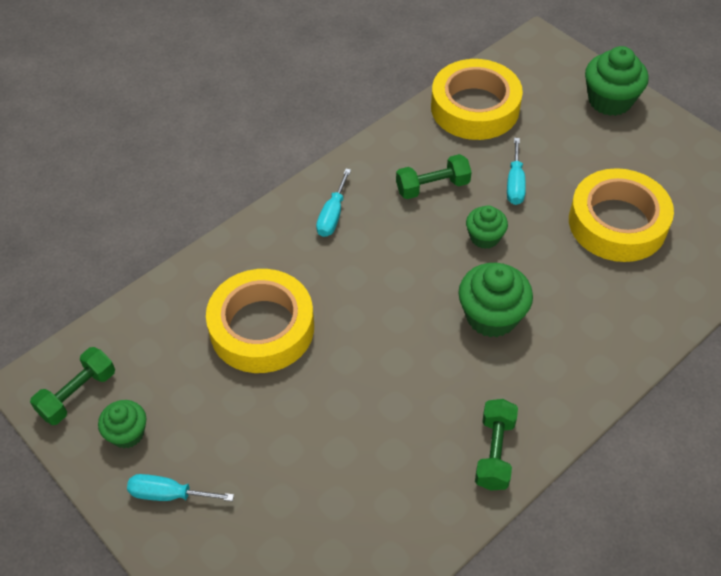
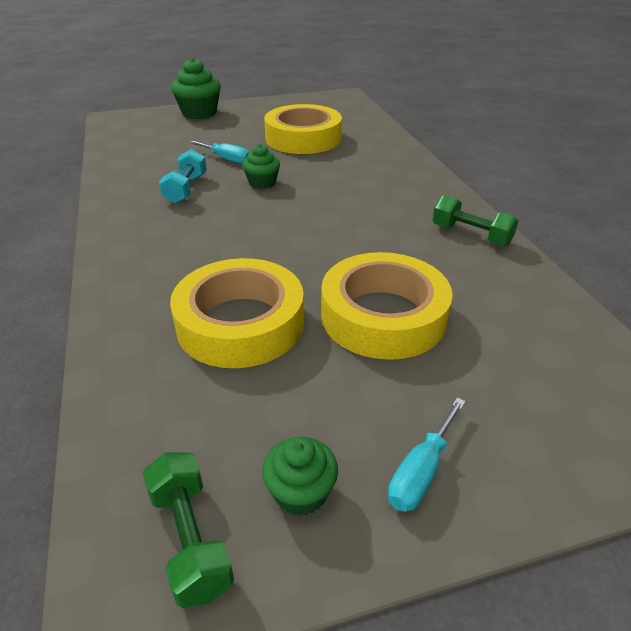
camera: 65 degrees left, 15 degrees down
turquoise screwdriver [316,169,351,237] -> none
green dumbbell [396,154,472,199] -> turquoise dumbbell [159,149,207,204]
yellow tape [431,59,523,140] -> yellow tape moved to [321,252,453,360]
green cupcake [458,263,533,337] -> none

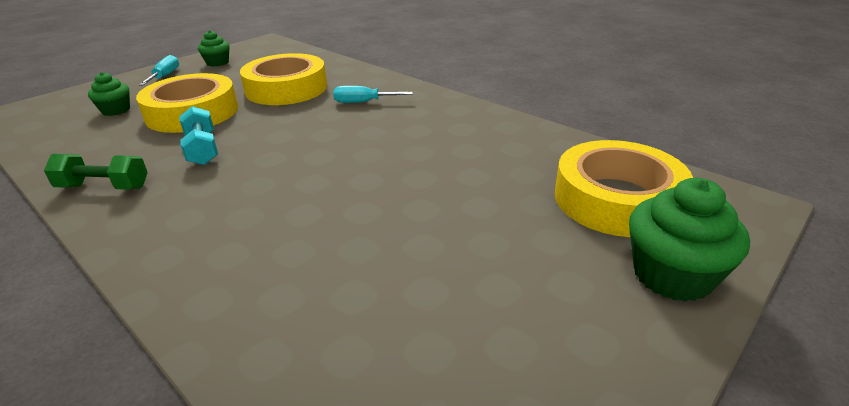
camera: 150 degrees right, 5 degrees down
green dumbbell [143,452,234,608] -> none
turquoise dumbbell [159,149,207,204] -> turquoise dumbbell moved to [179,106,218,165]
turquoise screwdriver [189,141,250,164] -> turquoise screwdriver moved to [333,86,413,103]
green cupcake [242,144,280,189] -> green cupcake moved to [88,72,130,116]
yellow tape [264,104,342,154] -> yellow tape moved to [555,140,693,237]

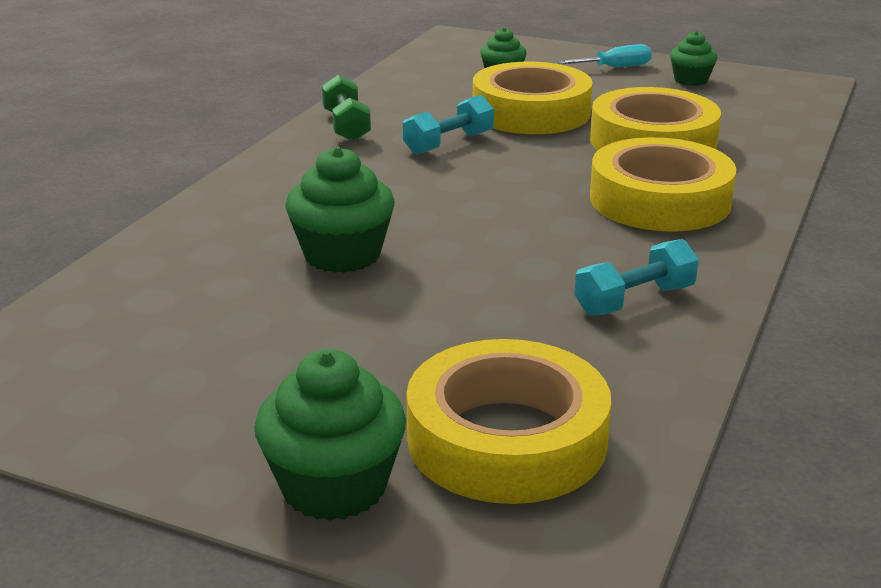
camera: 70 degrees right, 5 degrees down
turquoise screwdriver [333,86,413,103] -> yellow tape [590,137,736,232]
none -> green cupcake [285,147,394,273]
none -> turquoise dumbbell [575,239,699,316]

